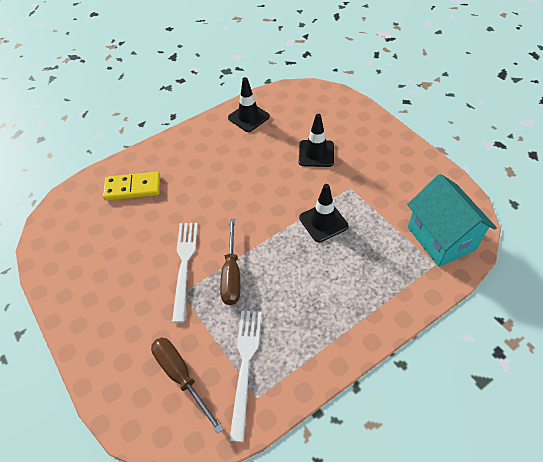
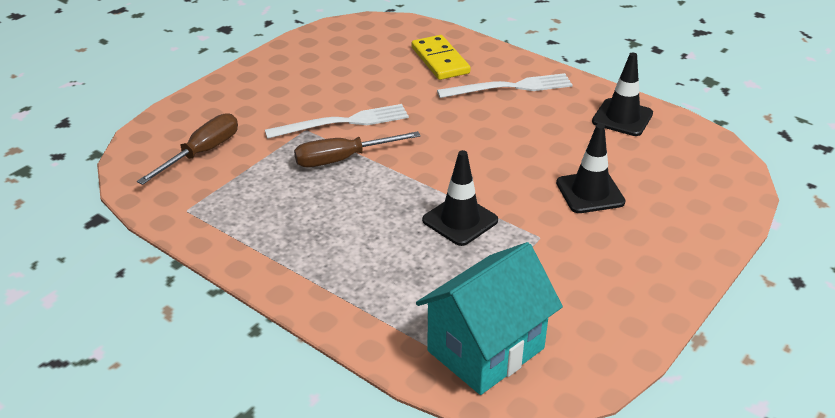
camera: 70 degrees right, 15 degrees down
white fork [229,311,262,442] -> white fork moved to [437,73,573,98]

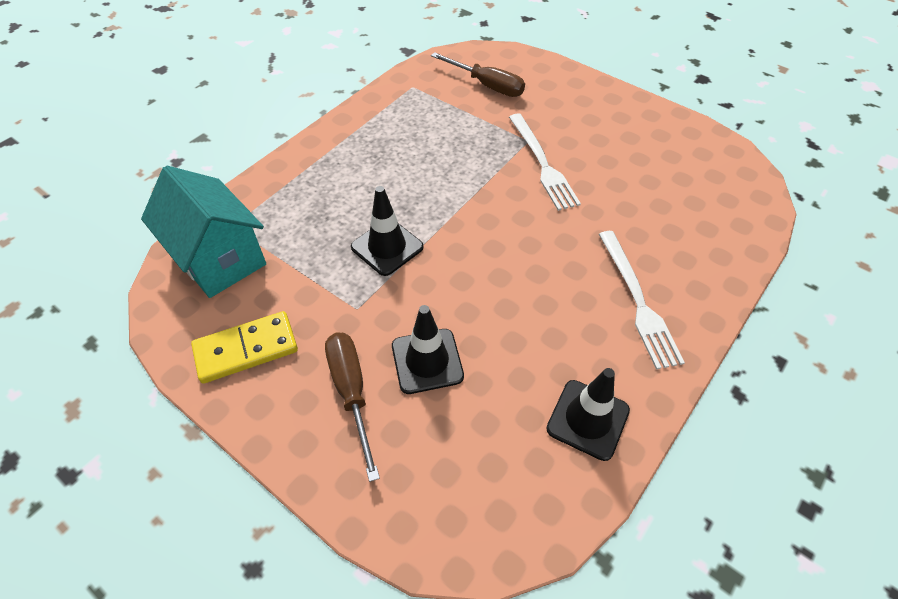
camera: 90 degrees right, 15 degrees up
brown screwdriver [294,131,421,167] -> brown screwdriver moved to [325,332,380,482]
yellow domino [412,35,470,80] -> yellow domino moved to [191,311,298,384]

